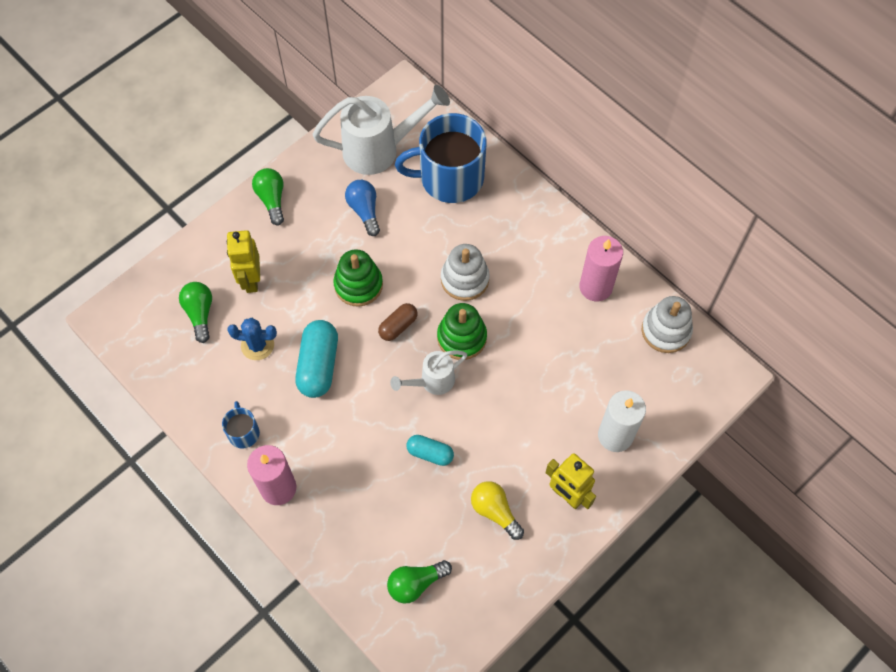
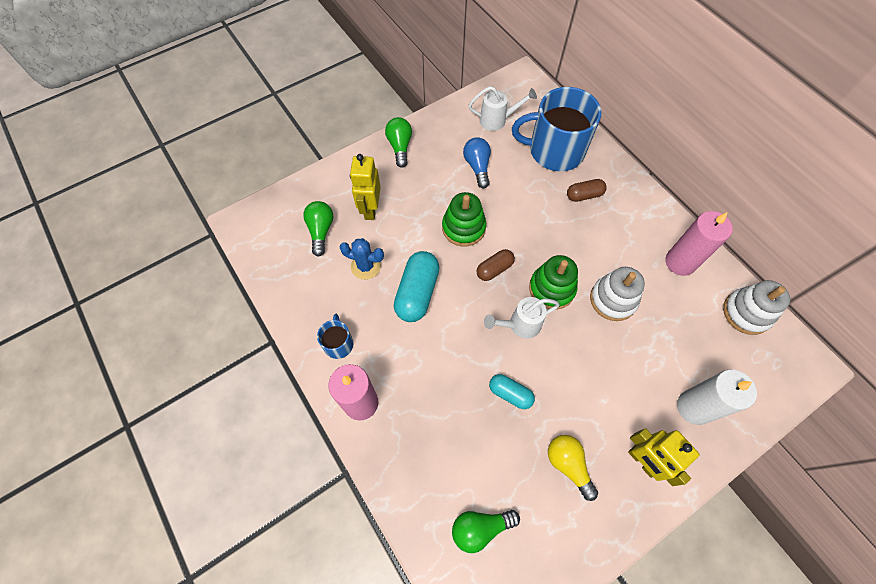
camera: 10 degrees right, 0 degrees up
white watering can [313,85,450,175] -> white watering can [469,86,537,131], size x0.56
white stacking toy [441,244,490,301] -> white stacking toy moved to [590,267,645,321]
none -> brown capsule [567,179,606,202]

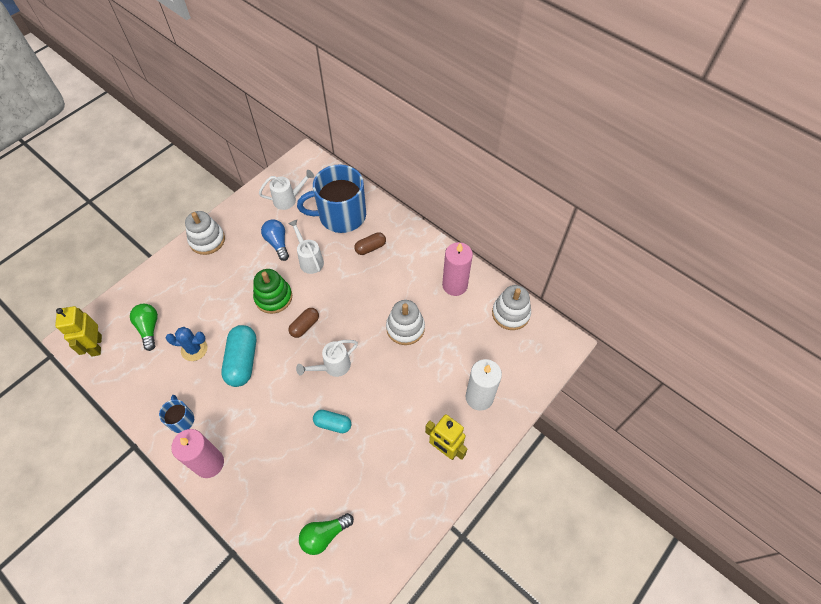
camera: 15 degrees left, 5 degrees down
yellow robot [350,154,381,220] -> yellow robot moved to [55,306,102,356]
green light bulb [385,117,412,168] -> white stacking toy [185,211,225,255]
green stacking toy [529,255,578,310] -> none
yellow light bulb [548,435,598,501] -> none
none -> white watering can [288,220,324,274]

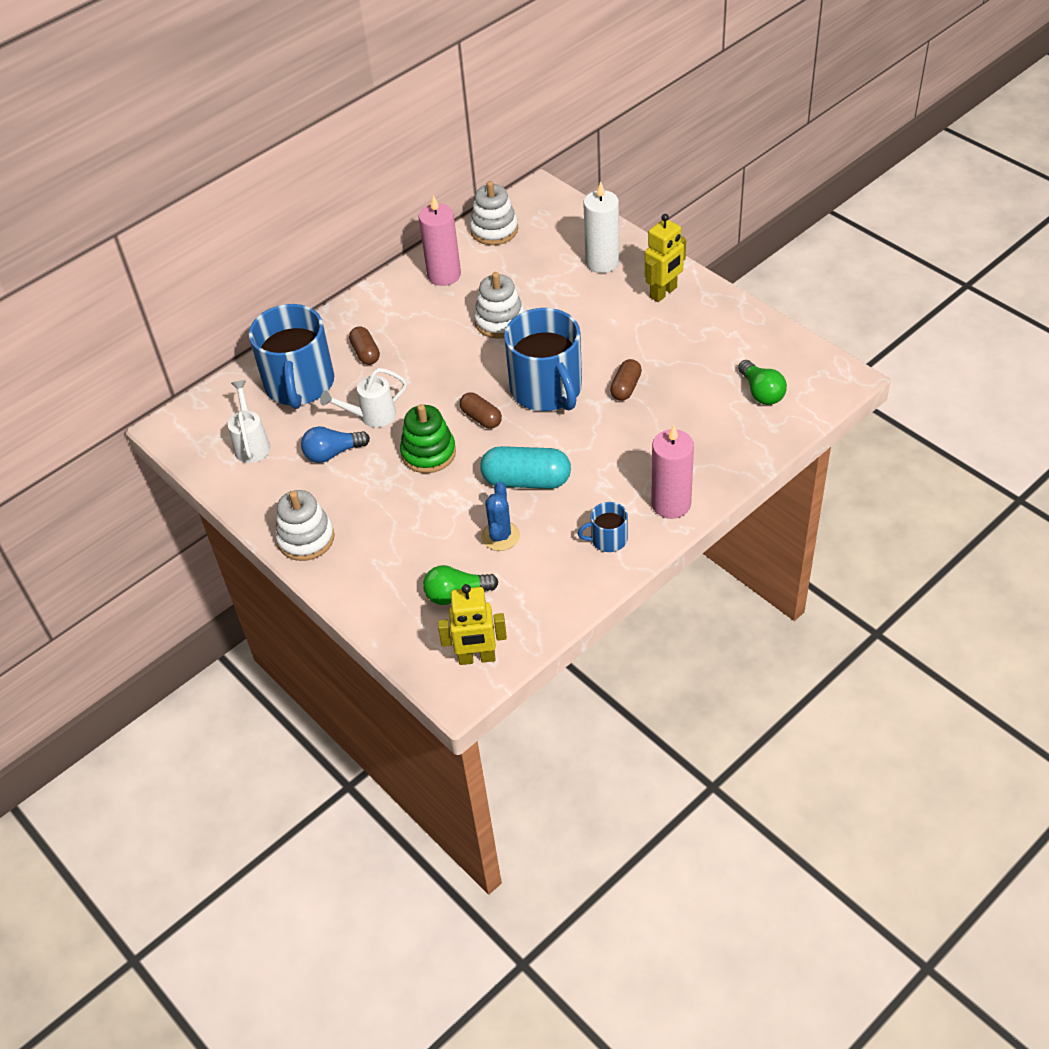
camera: 80 degrees left, 10 degrees down
white watering can [296,340,358,377] -> blue mug [504,308,582,411]
turquoise capsule [313,410,351,433] -> brown capsule [610,359,642,401]

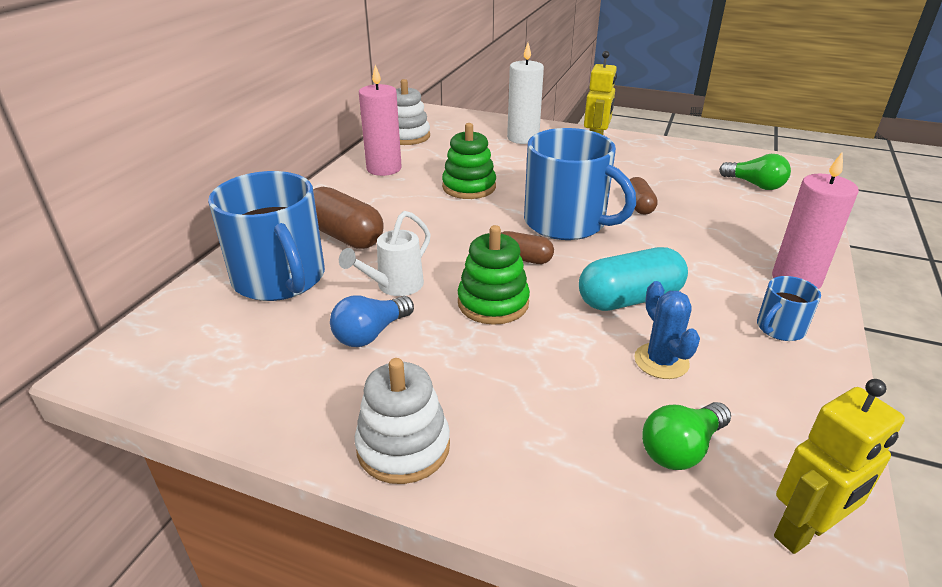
camera: 30 degrees left, 15 degrees down
white watering can [228,380,270,463] -> none
brown capsule [349,326,380,365] -> brown capsule [313,187,384,249], size x1.71
white stacking toy [474,272,525,339] -> green stacking toy [442,123,496,199]

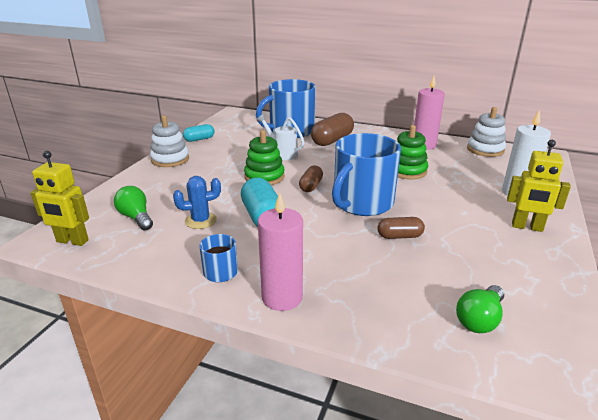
camera: 90 degrees right, 5 degrees down
blue light bulb [330,295,414,347] -> none
yellow robot [774,379,905,554] -> yellow robot turned 45 degrees counterclockwise [31,151,89,246]
none -> turquoise capsule [183,124,214,142]

